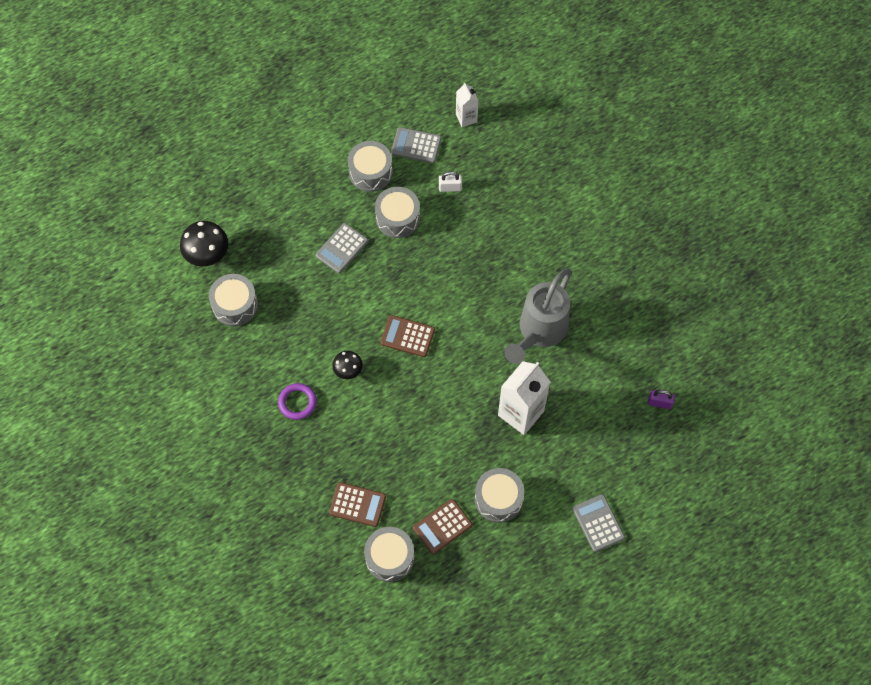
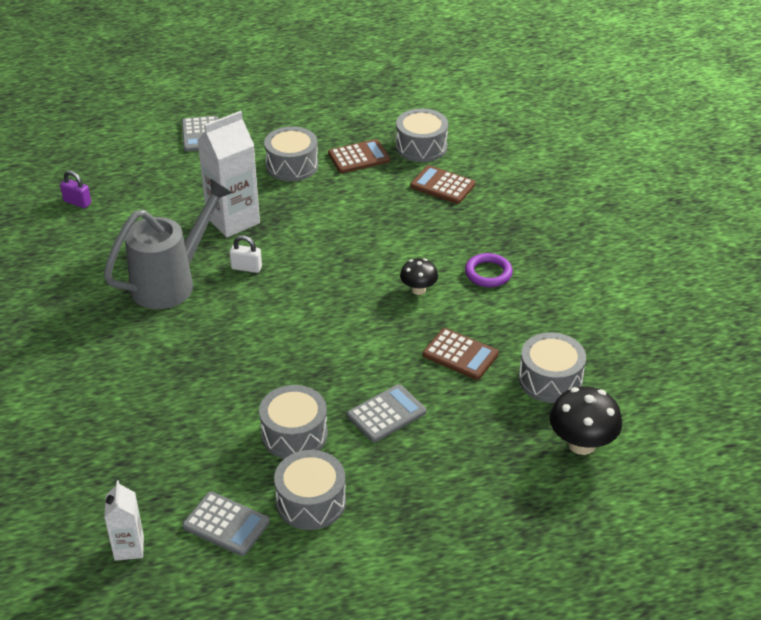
camera: 165 degrees left, 25 degrees down
brown calculator [380,315,435,357] -> brown calculator moved to [423,328,499,380]
white padlock [439,171,462,192] -> white padlock moved to [229,236,262,273]

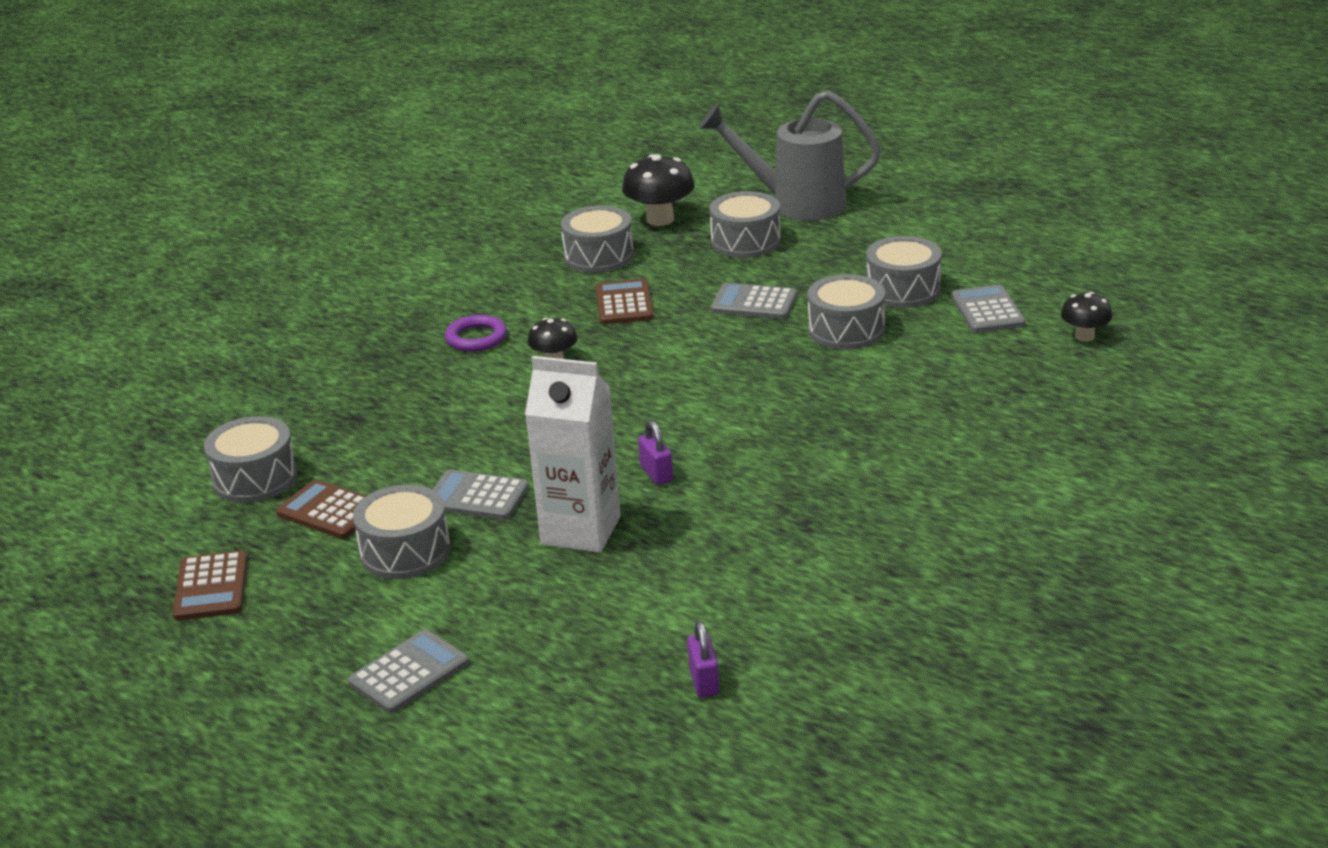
camera: 125 degrees left, 10 degrees down
grey watering can [104,178,233,309] -> grey watering can moved to [699,90,881,221]
white carton [104,480,144,561] -> black mushroom [1061,292,1112,342]
white padlock [229,236,262,273] -> purple padlock [638,420,673,485]
brown calculator [410,165,475,204] -> brown calculator moved to [172,551,248,621]
none -> grey calculator [433,470,529,520]
none -> grey drum [710,191,781,258]

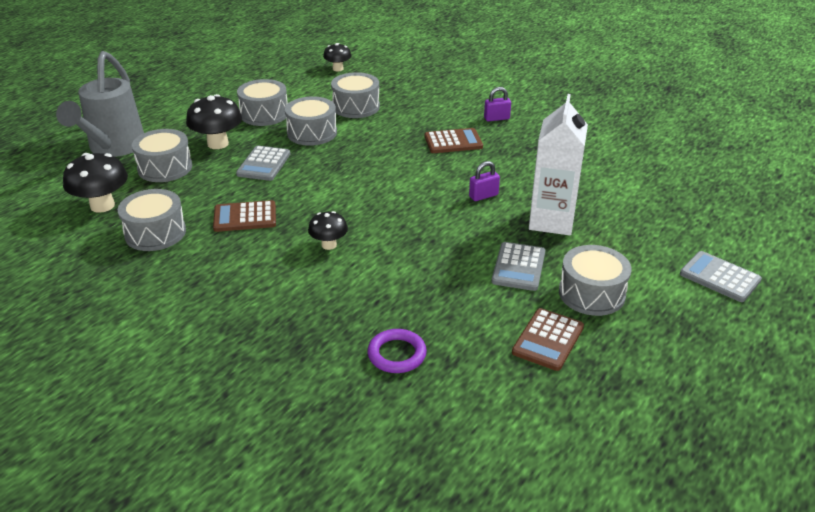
camera: 95 degrees left, 5 degrees up
brown calculator [172,551,248,621] -> brown calculator moved to [425,128,483,153]
grey drum [204,416,298,503] -> grey drum moved to [331,72,380,118]
purple ring [445,315,507,352] -> purple ring moved to [367,329,427,373]
purple padlock [687,621,719,697] -> purple padlock moved to [484,87,511,122]
grey calculator [951,285,1026,333] -> none
none -> black mushroom [186,94,242,149]

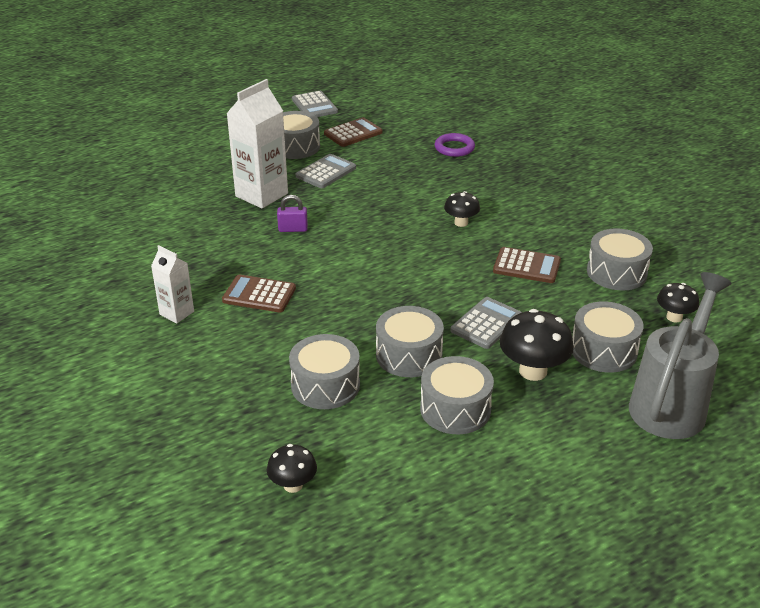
camera: 155 degrees left, 0 degrees up
black mushroom [63,153,128,213] -> black mushroom [657,283,699,323], size x0.61
purple padlock [484,87,511,122] -> white carton [151,245,194,323]
grey calculator [680,251,762,302] -> grey calculator moved to [292,91,338,117]

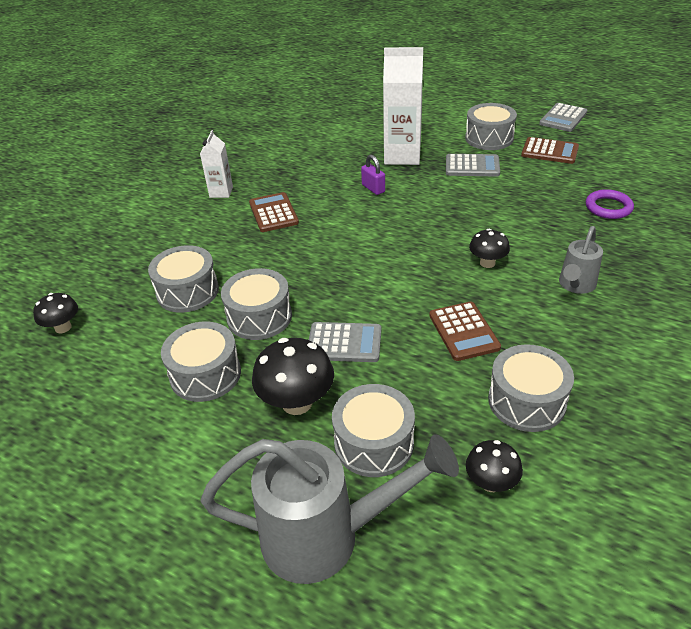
camera: 60 degrees right, 5 degrees up
none -> grey watering can [559,226,603,294]

